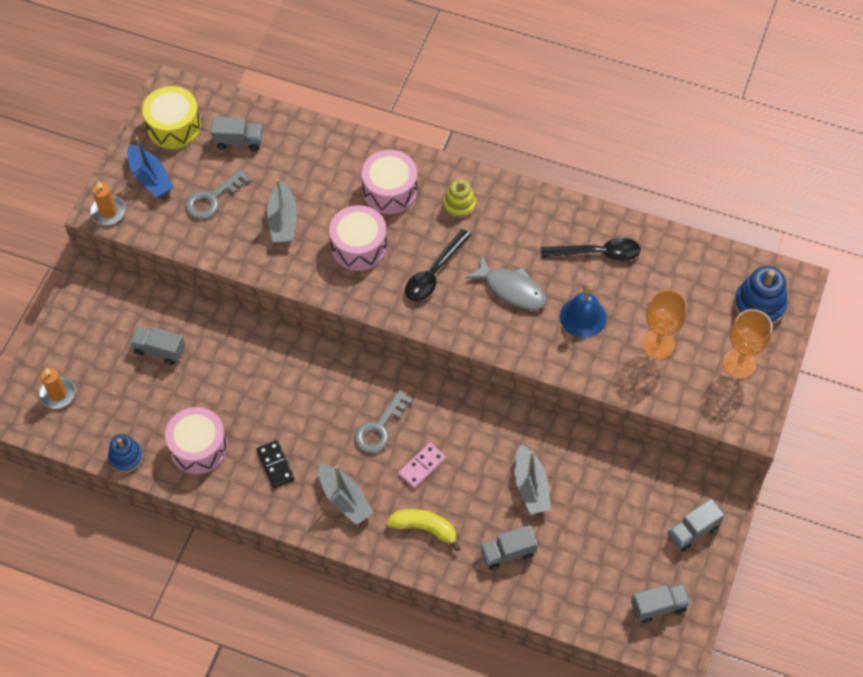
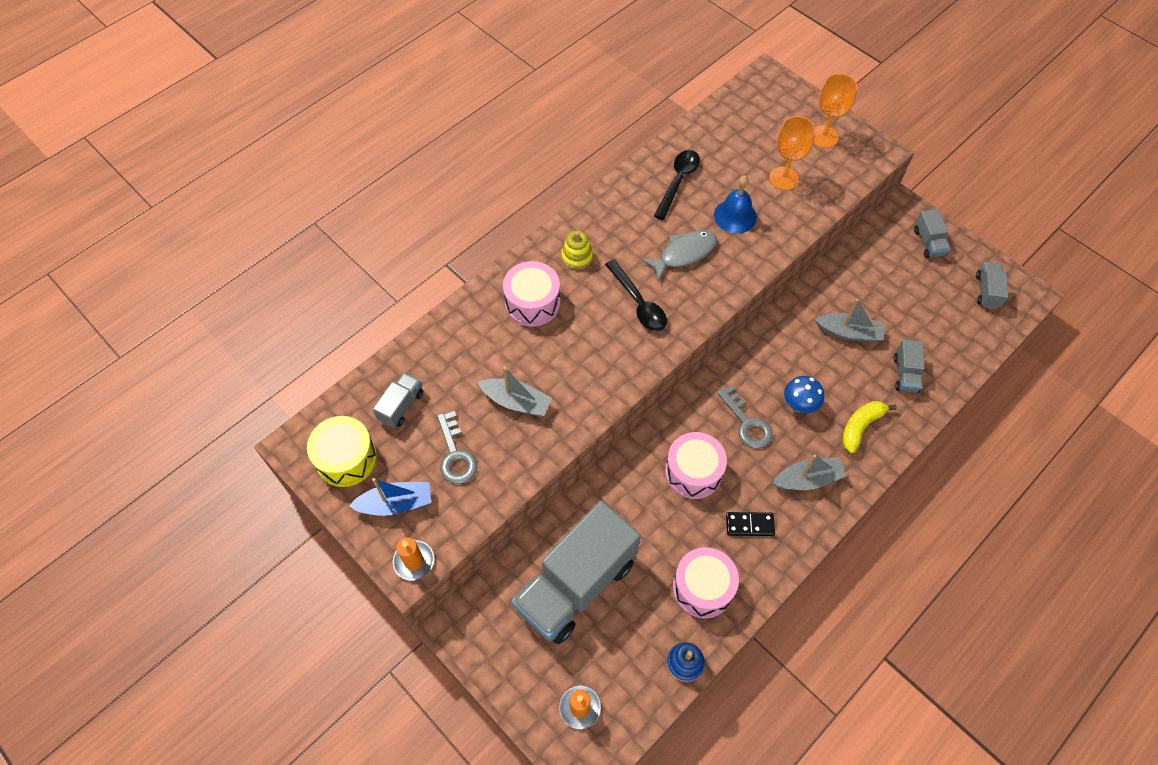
camera: 65 degrees left, 0 degrees up
grey truck [130,327,185,365] -> grey truck [512,501,641,644], size x2.35
pink drum [329,205,387,271] -> pink drum moved to [665,432,727,499]
pink domino [398,443,446,488] -> blue mushroom [784,376,824,413]
blue stacking toy [734,266,788,325] -> none

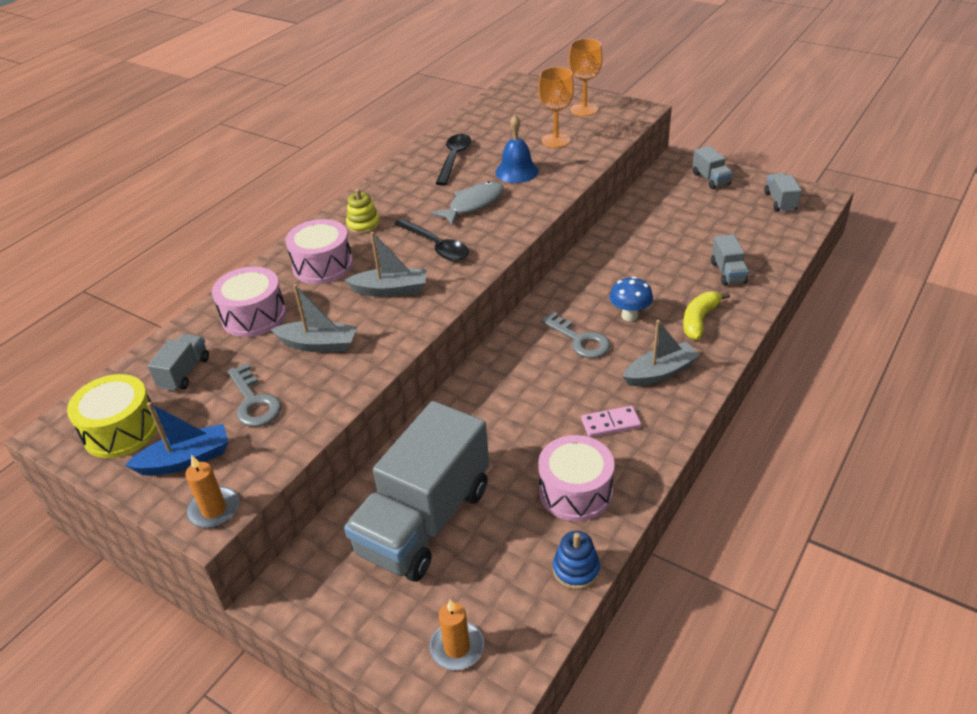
camera: 10 degrees left, 20 degrees down
pink drum [665,432,727,499] -> pink drum moved to [212,266,286,337]
black domino [726,512,775,536] -> pink domino [581,406,641,437]
grey boat [815,298,885,342] -> grey boat moved to [345,232,426,297]

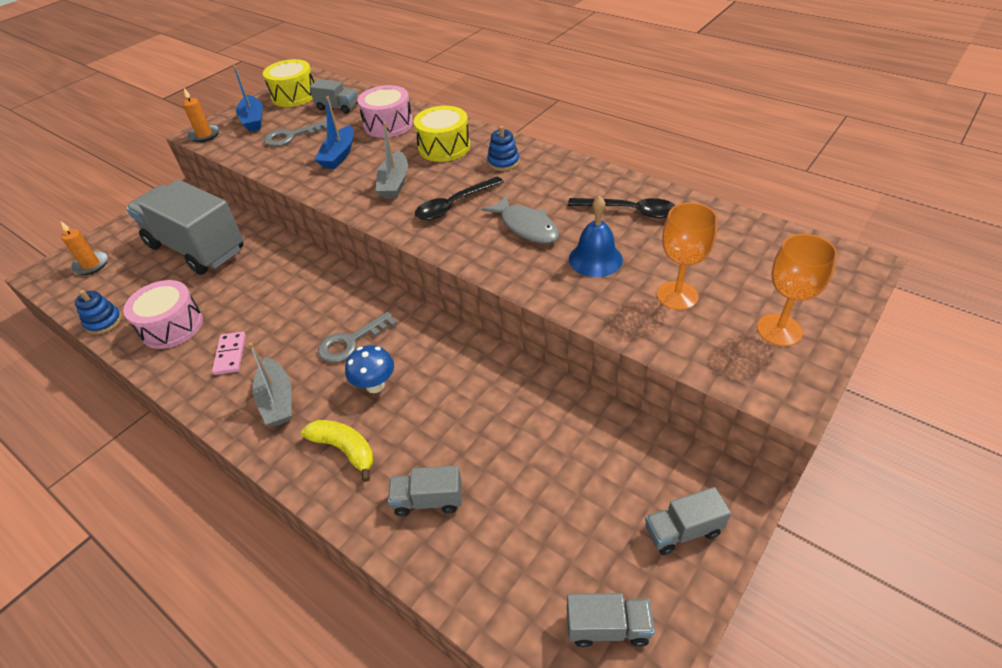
camera: 95 degrees right, 5 degrees up
grey boat [270,284,357,352] -> blue boat [315,97,354,169]
pink drum [285,219,353,284] -> yellow drum [414,106,470,162]
yellow stacking toy [346,189,380,234] -> blue stacking toy [487,126,520,171]

